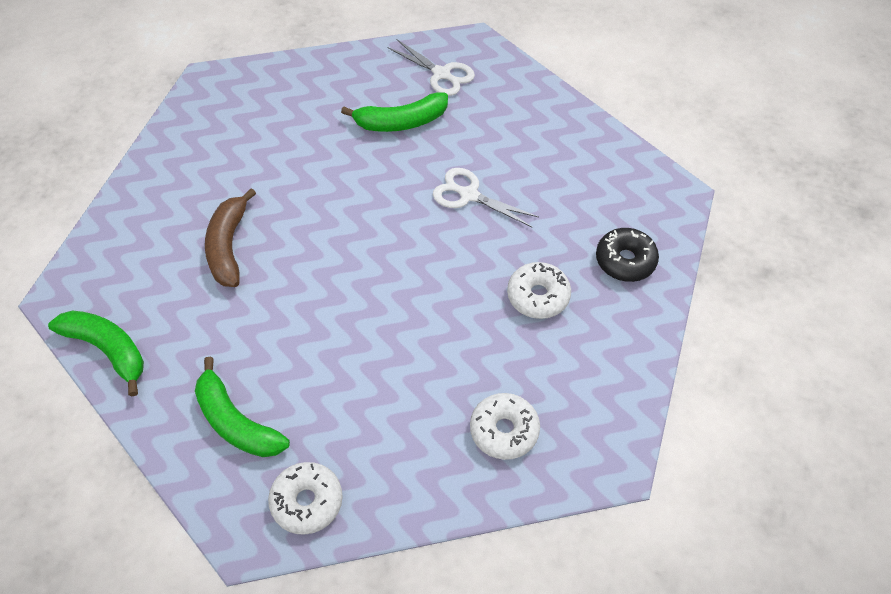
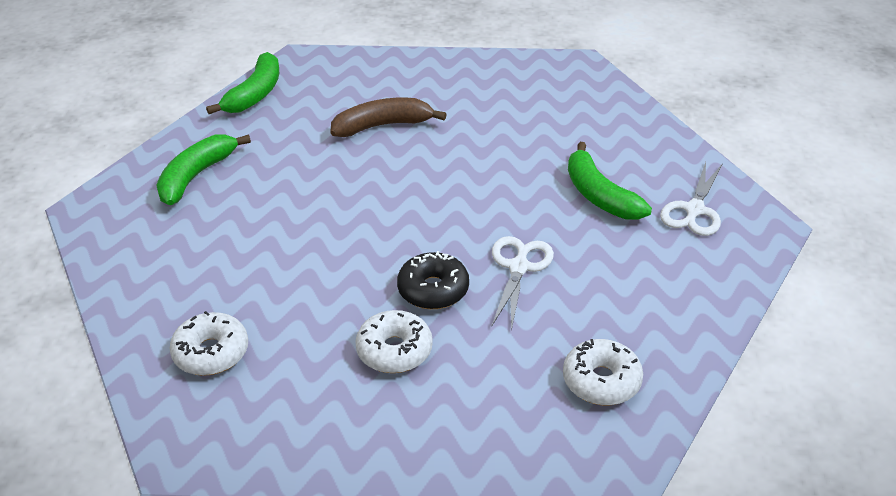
camera: 75 degrees right, 15 degrees down
white donut [268,462,343,535] -> white donut moved to [563,339,643,405]
black donut [596,228,659,282] -> black donut moved to [397,251,469,309]

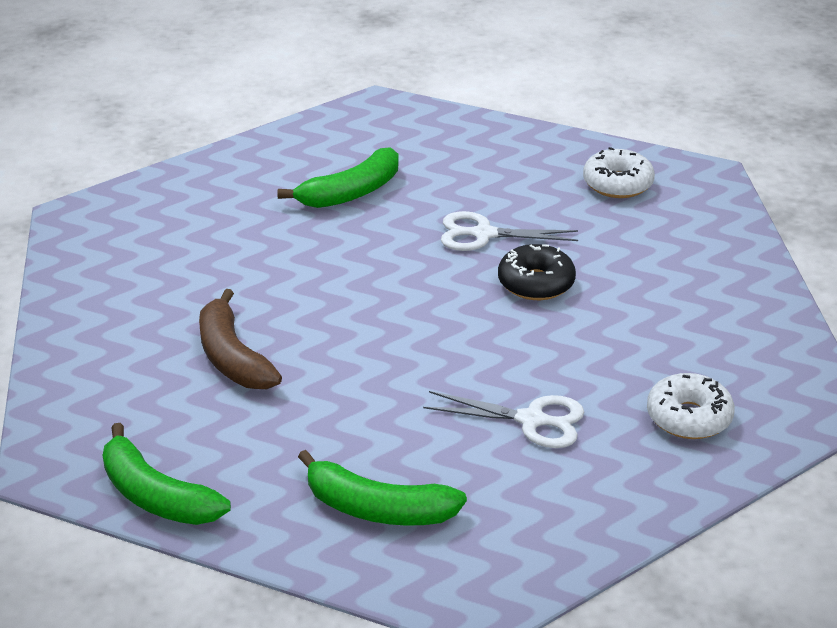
camera: 100 degrees left, 5 degrees down
green banana [206,52,279,114] -> green banana turned 150 degrees counterclockwise [103,423,231,525]
white donut [355,310,433,373] -> none
white scissors [660,162,723,236] -> white scissors moved to [423,391,584,448]

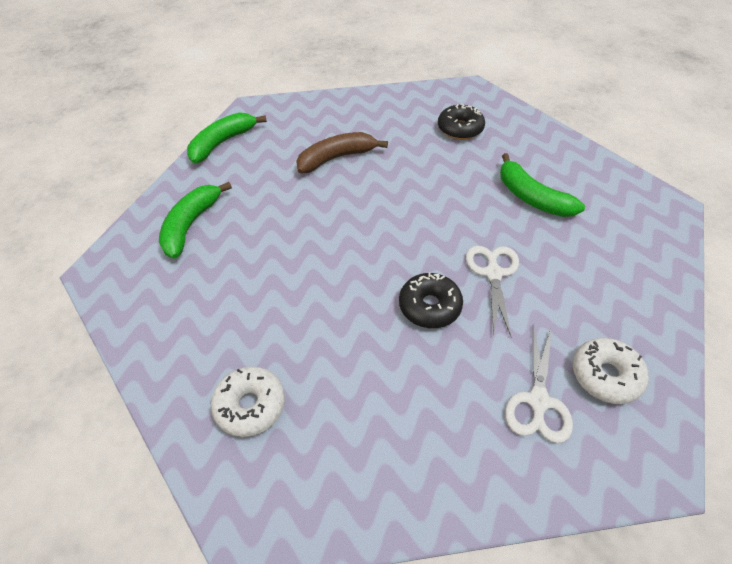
camera: 90 degrees right, 15 degrees up
white scissors [423,391,584,448] -> white scissors moved to [505,325,573,443]
none -> black donut [438,104,485,140]

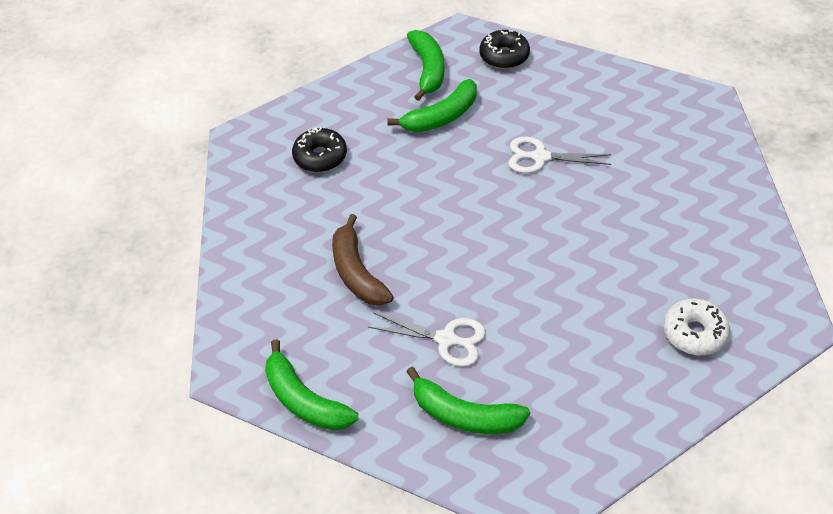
camera: 85 degrees left, 0 degrees up
black donut [399,272,463,328] -> black donut moved to [480,30,530,69]
white scissors [505,325,573,443] -> white scissors moved to [368,313,486,367]
white donut [573,338,649,404] -> none
none -> green banana [407,30,444,101]

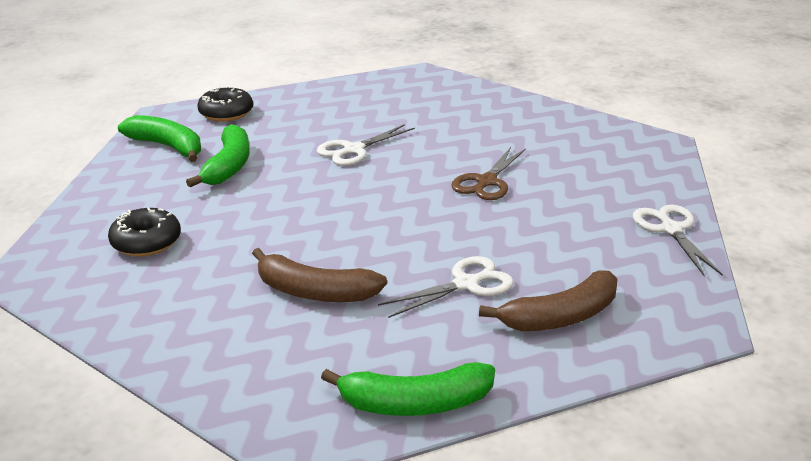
camera: 50 degrees left, 20 degrees down
green banana [406,367,530,434] -> brown banana [479,270,617,331]
white donut [663,298,730,355] -> none
none -> brown scissors [452,147,526,200]
none -> white scissors [633,205,723,276]

